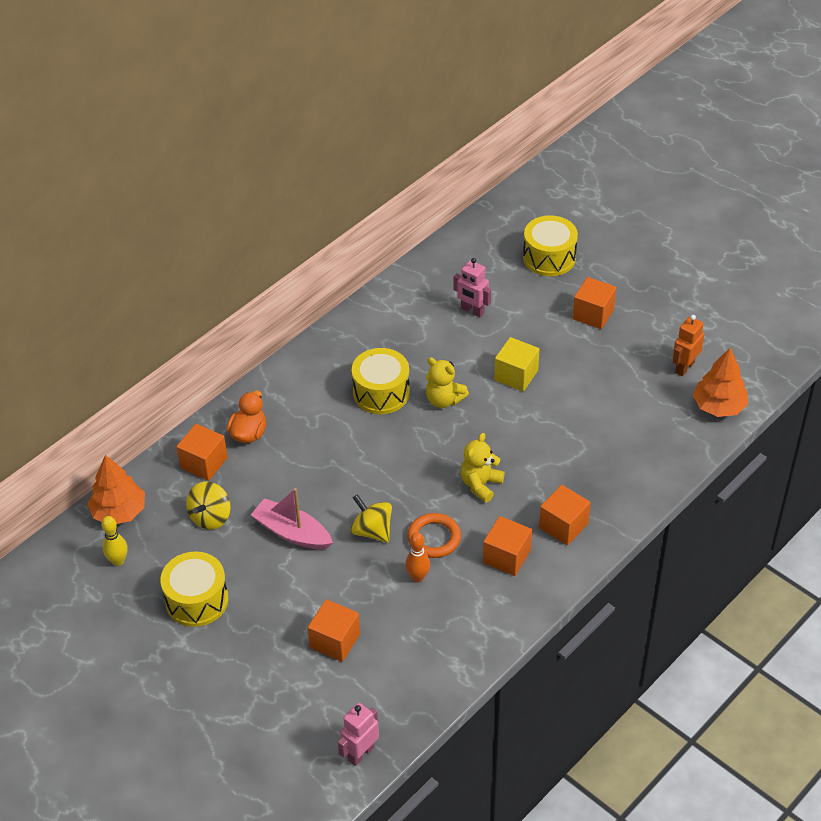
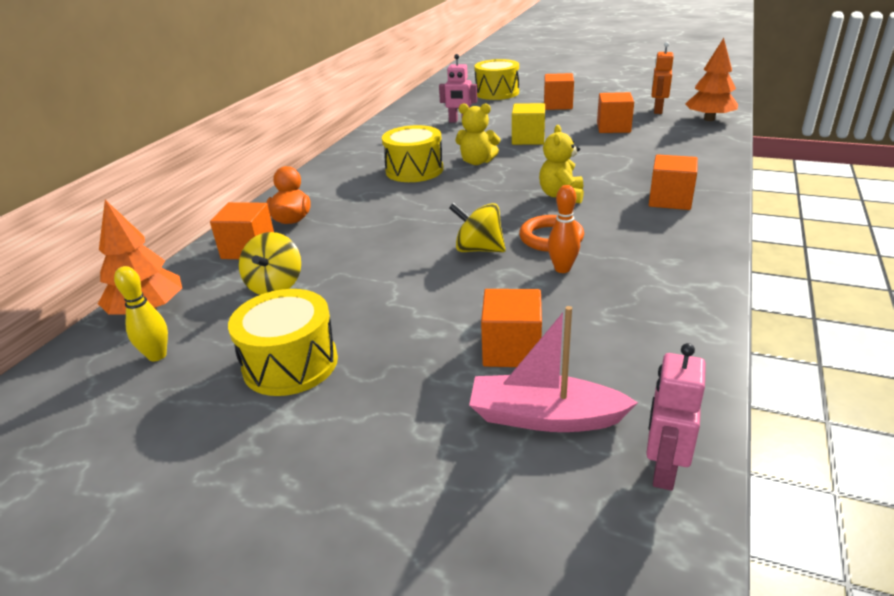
camera: 20 degrees left, 15 degrees down
pink boat [251,488,333,550] -> pink boat moved to [469,306,638,432]
orange cube [483,516,532,576] -> orange cube moved to [597,92,634,133]

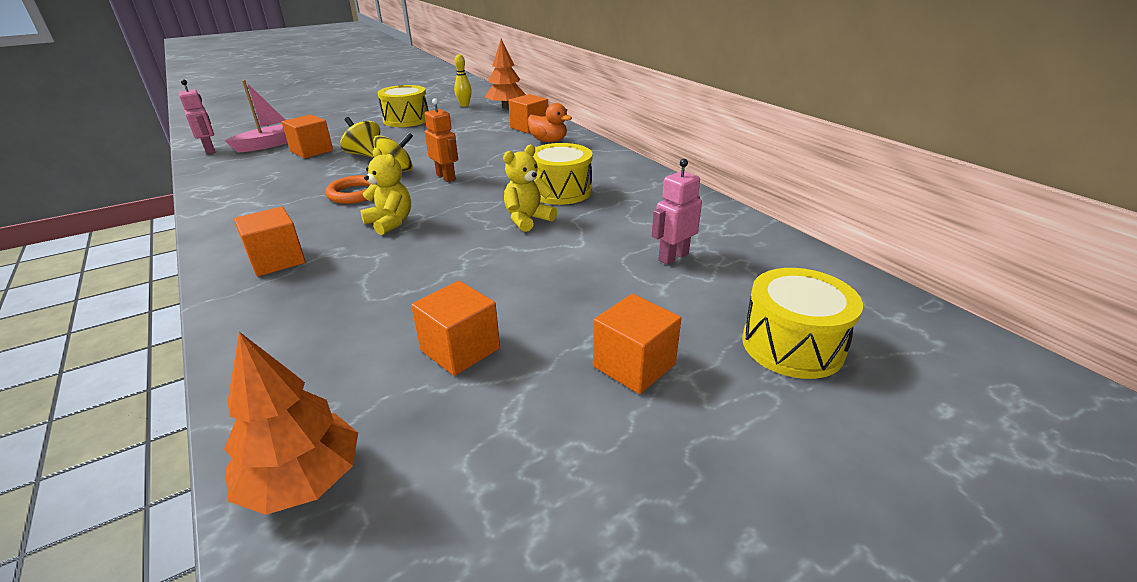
camera: 125 degrees right, 0 degrees up
yellow spinning top [239,232,301,295] -> yellow spinning top moved to [340,117,380,158]
yellow cube [512,103,545,145] -> none
orange bowling pin [548,185,580,273] -> none
orange robot [652,42,674,114] -> orange robot moved to [425,98,458,182]

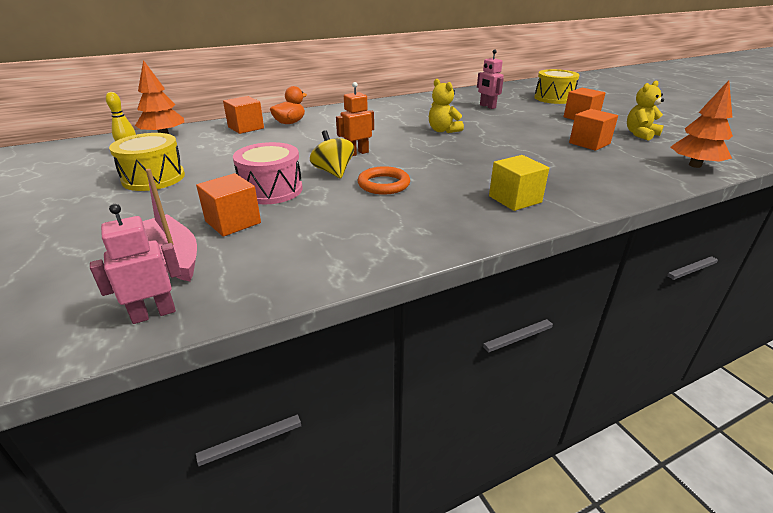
camera: 85 degrees left, 0 degrees up
orange cube [234,207,306,277] -> yellow cube [489,155,549,211]
yellow spinning top [340,117,380,158] -> pink drum [233,142,303,204]
yellow teddy bear [360,148,411,235] -> yellow teddy bear moved to [627,80,664,140]
yellow drum [533,143,592,205] -> none

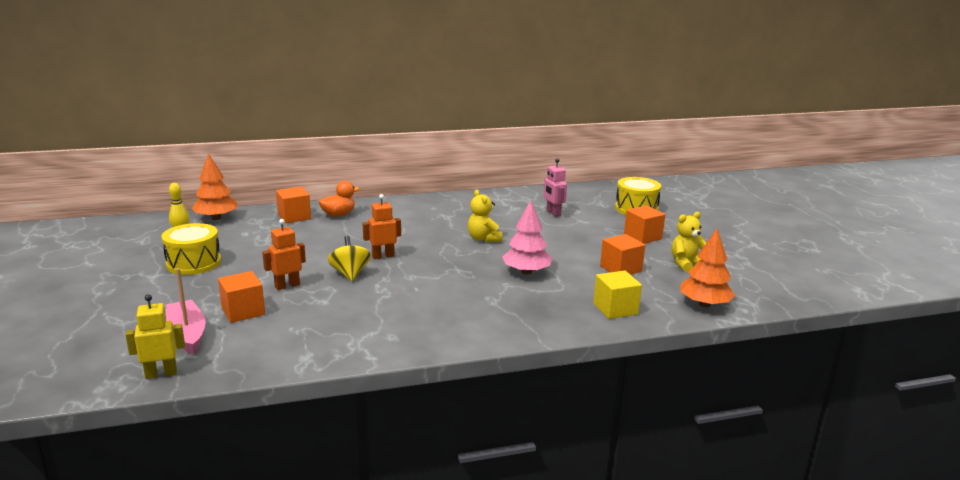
camera: 10 degrees right, 10 degrees down
pink robot [90,204,182,324] -> yellow robot [125,294,185,379]
pink drum [233,142,303,204] -> orange robot [262,219,306,290]
orange ring [358,166,410,195] -> none
yellow cube [489,155,549,211] -> yellow cube moved to [593,271,642,319]
none -> pink tree [503,200,552,275]

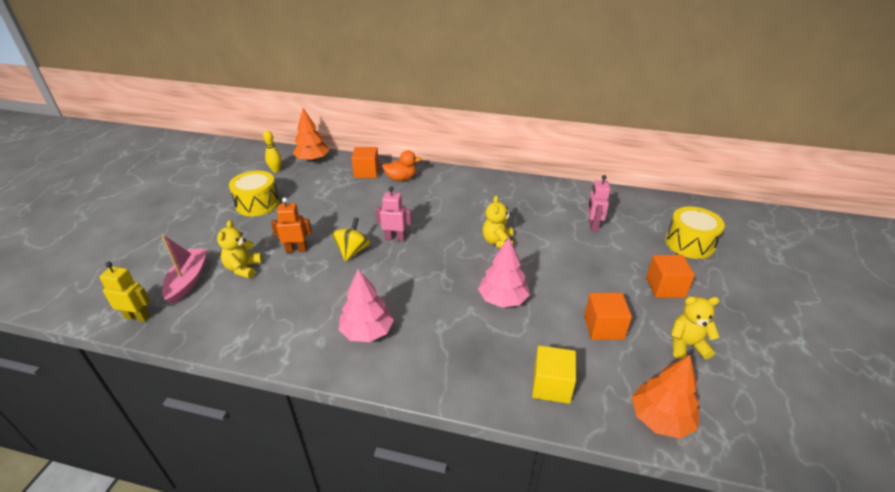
camera: 30 degrees right, 15 degrees up
orange cube [218,271,265,323] -> yellow teddy bear [217,220,262,279]
orange robot [363,194,401,259] -> pink robot [375,186,412,241]
none -> pink tree [338,269,394,342]

